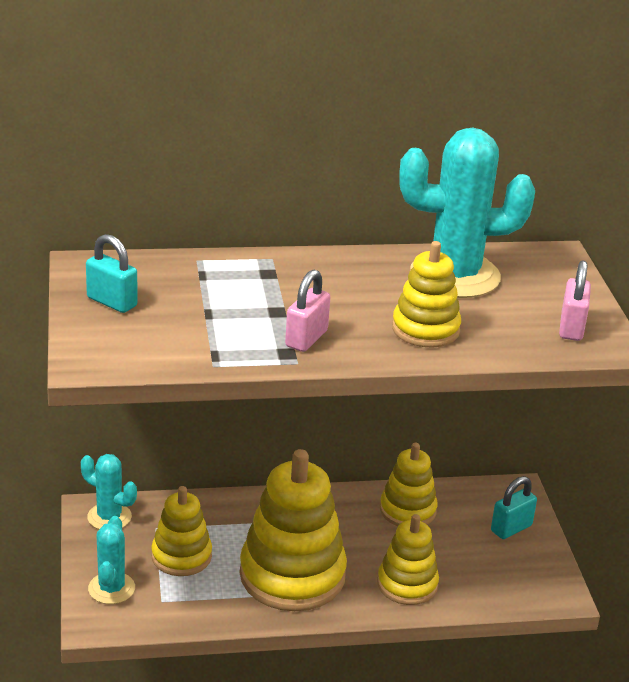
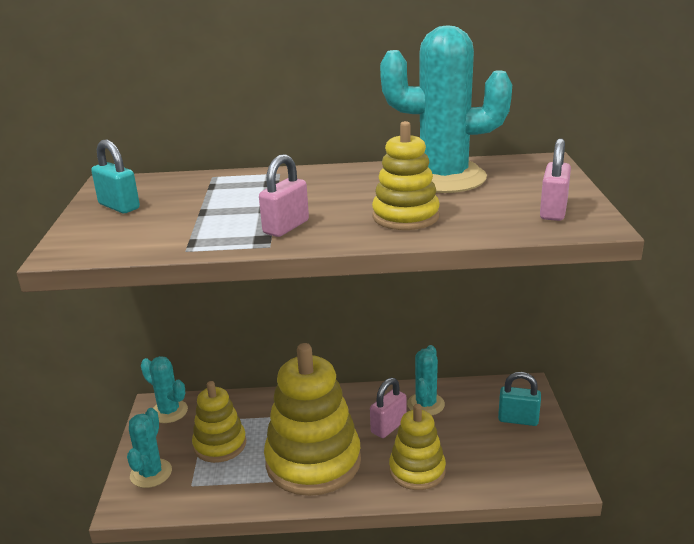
camera: 10 degrees right, 5 degrees down
yellow stacking toy [380,443,438,526] -> turquoise cactus [407,345,445,415]
turquoise padlock [491,476,537,539] -> turquoise padlock turned 45 degrees clockwise [498,372,541,426]
none -> pink padlock [370,378,407,438]

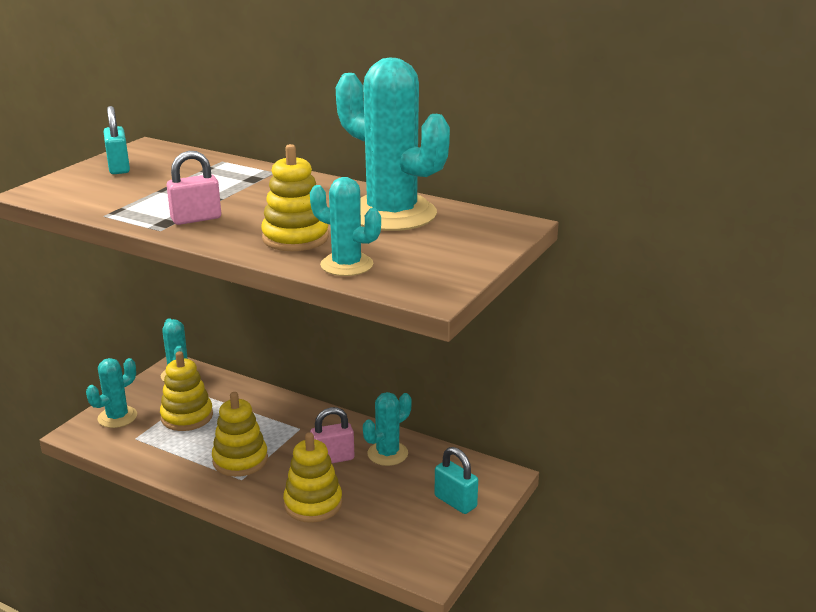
camera: 30 degrees right, 0 degrees up
yellow stacking toy [264,343,361,496] -> yellow stacking toy [212,392,268,477], size x0.57
pink padlock [540,138,571,221] -> none
none -> turquoise cactus [310,177,381,276]

